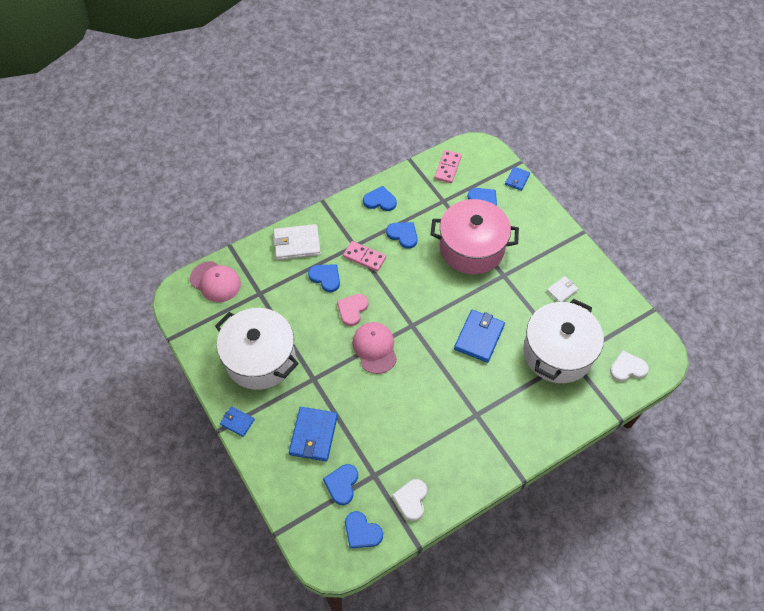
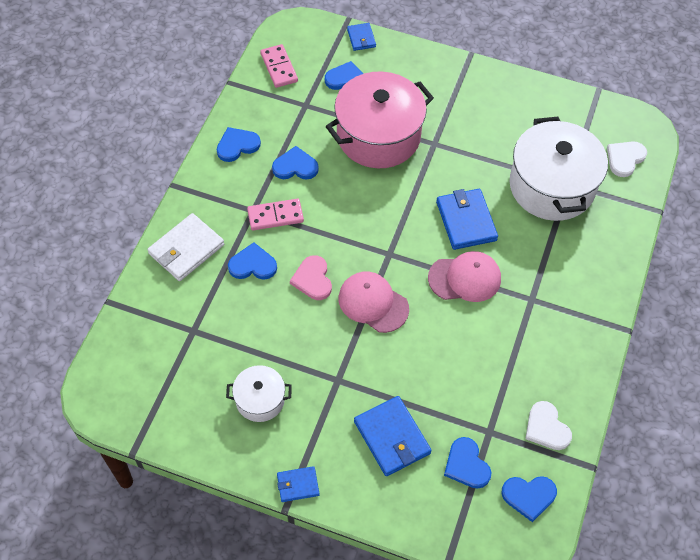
camera: 40 degrees left, 0 degrees up
pink cap [190,261,241,302] -> pink cap moved to [428,251,501,302]
white pot [215,308,299,390] -> white pot [226,365,292,422], size x0.50
white wallet [547,276,579,302] -> none

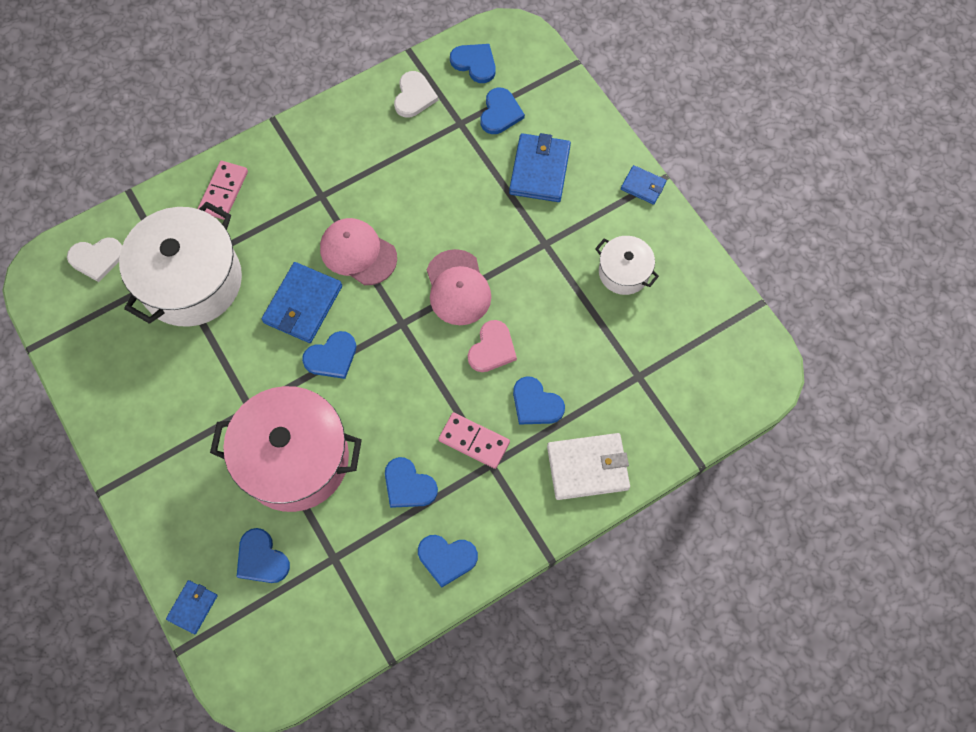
camera: 140 degrees left, 10 degrees up
pink domino [260,44,298,88] -> pink domino moved to [198,161,248,220]
none -> blue heart [302,331,356,379]

